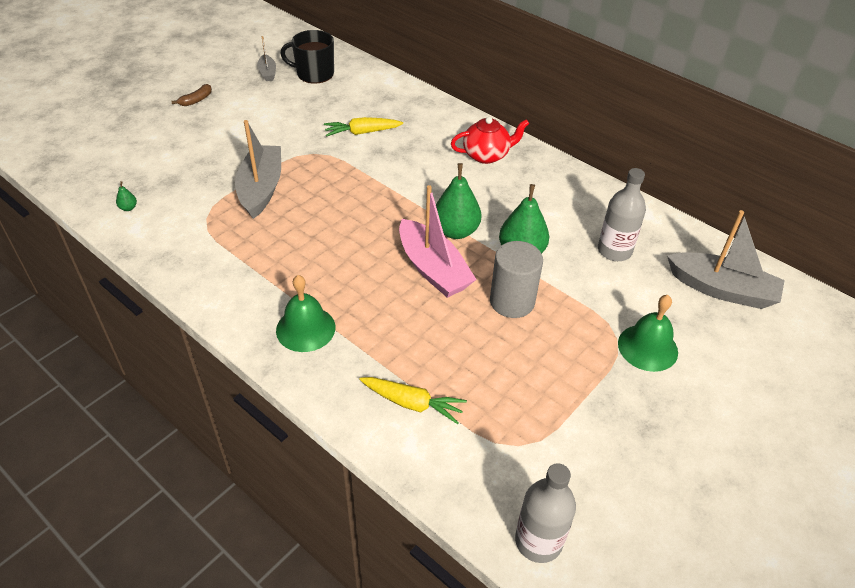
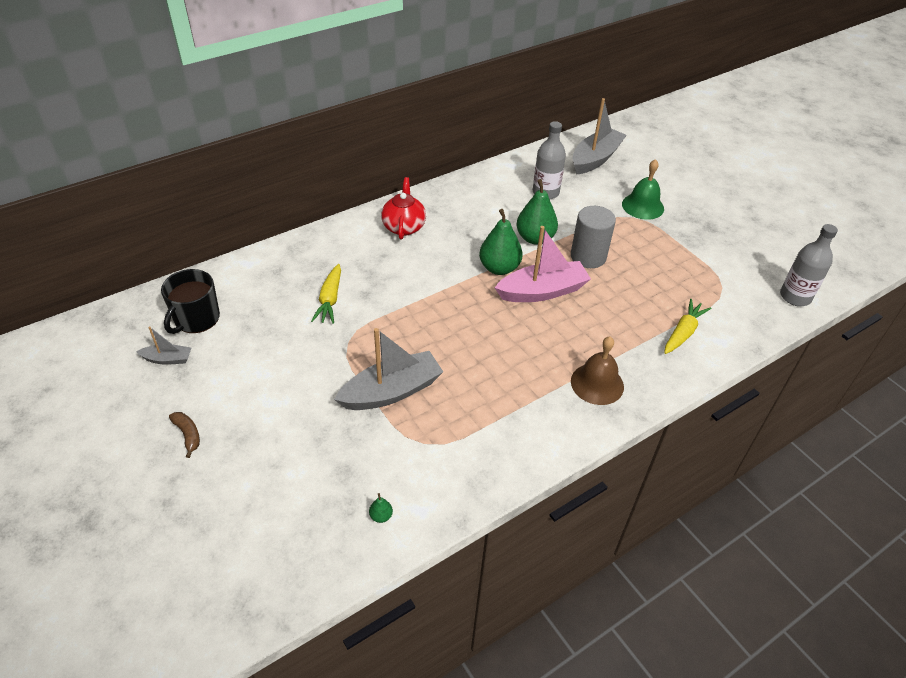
camera: 75 degrees left, 0 degrees up
grey boat [235,120,281,219] -> grey boat turned 135 degrees clockwise [334,328,443,410]
green bell [276,275,335,352] -> brown bell [571,337,624,405]

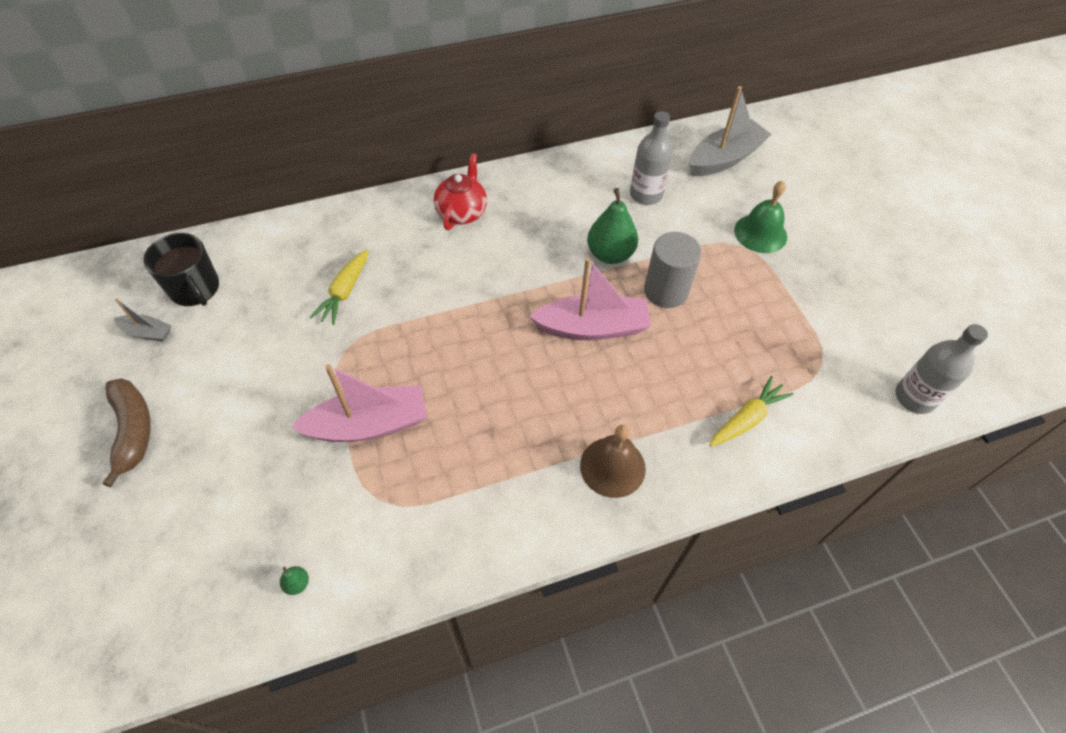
camera: 15 degrees right, 10 degrees up
black mug [161,269,220,334] -> black mug turned 75 degrees counterclockwise [143,233,219,306]
brown banana [169,412,200,458] -> brown banana [102,378,151,487], size x1.82
grey boat [334,328,443,410] -> pink boat [291,364,427,442]
green pear [479,209,523,275] -> none

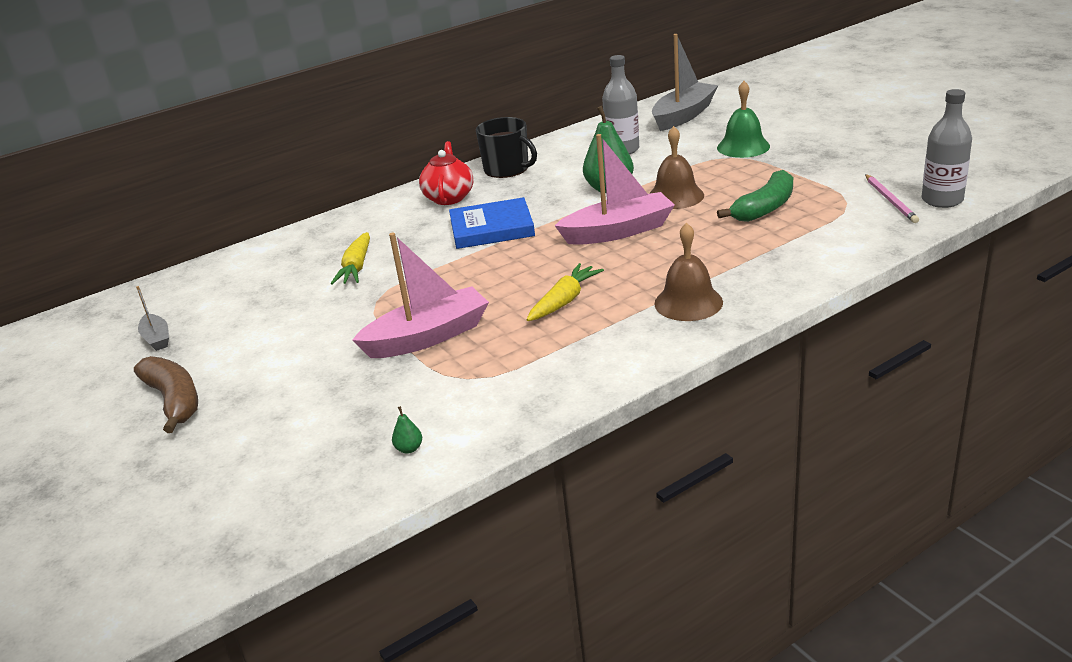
camera: 10 degrees left, 25 degrees down
grey boat [114,298,171,342] -> grey boat turned 60 degrees clockwise [136,286,169,351]
black mug [143,233,219,306] -> black mug moved to [476,117,537,178]
grey cylinder [644,232,702,308] -> brown bell [649,126,704,209]
yellow carrot [709,376,794,446] -> yellow carrot moved to [527,263,604,321]
none -> blue book [449,197,535,249]
none -> green banana [717,170,793,222]
none -> pink pencil [865,174,919,223]

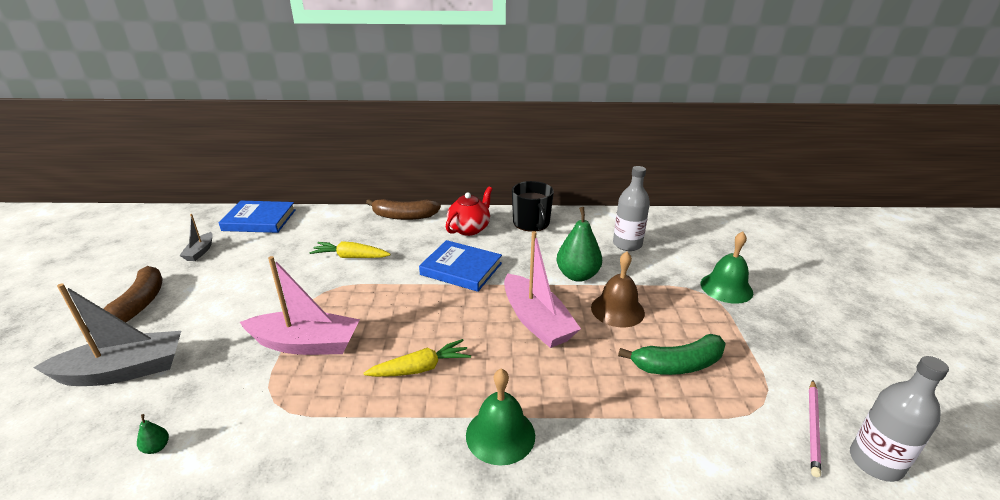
camera: 30 degrees right, 0 degrees up
yellow carrot [331,232,370,285] -> yellow carrot turned 60 degrees clockwise [309,241,391,258]
pink boat [555,134,675,245] -> pink boat turned 45 degrees clockwise [504,231,581,348]
grey boat [652,34,718,131] -> grey boat moved to [33,283,181,386]
brown bell [654,223,723,321] -> green bell [466,369,535,466]
none -> blue book [219,201,296,233]
none -> brown banana [366,199,441,220]

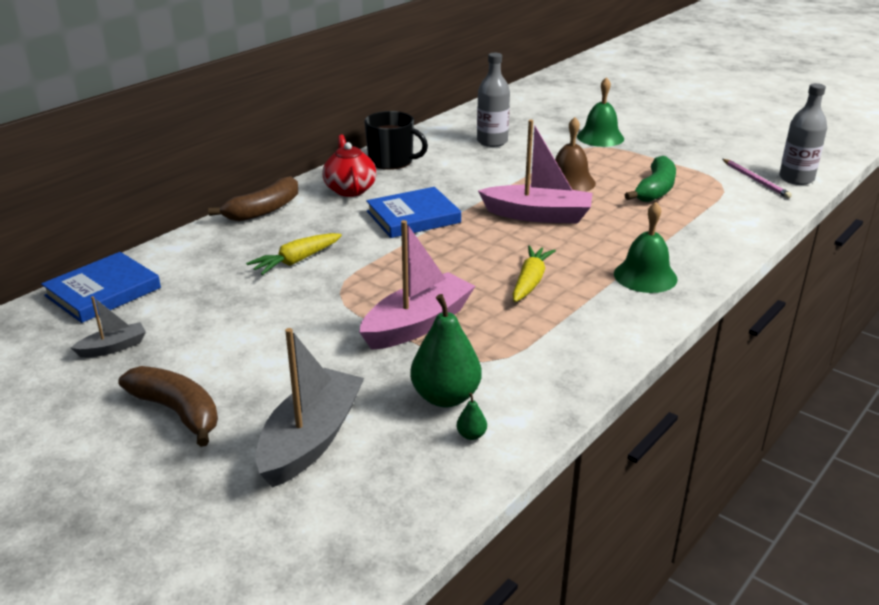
camera: 50 degrees left, 0 degrees up
grey boat [179,214,213,261] -> grey boat turned 75 degrees counterclockwise [71,296,146,358]
green pear [557,207,602,282] -> green pear moved to [410,294,482,407]

